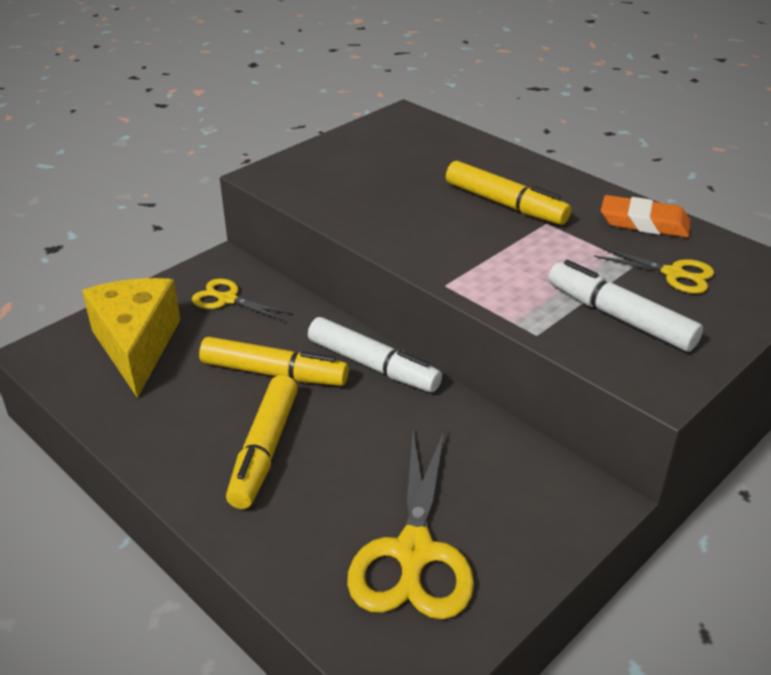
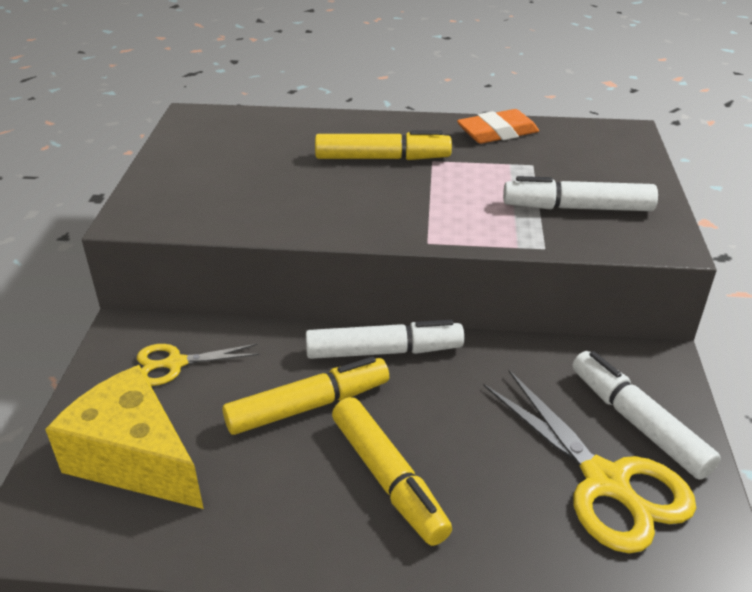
camera: 40 degrees left, 0 degrees up
yellow scissors [594,246,714,294] -> none
none -> white marker [572,351,721,480]

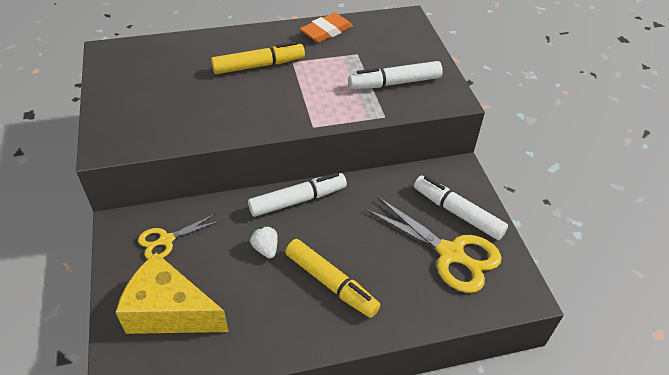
camera: 20 degrees left, 10 degrees up
yellow marker [222,357,389,435] -> white strawberry [250,226,278,259]

